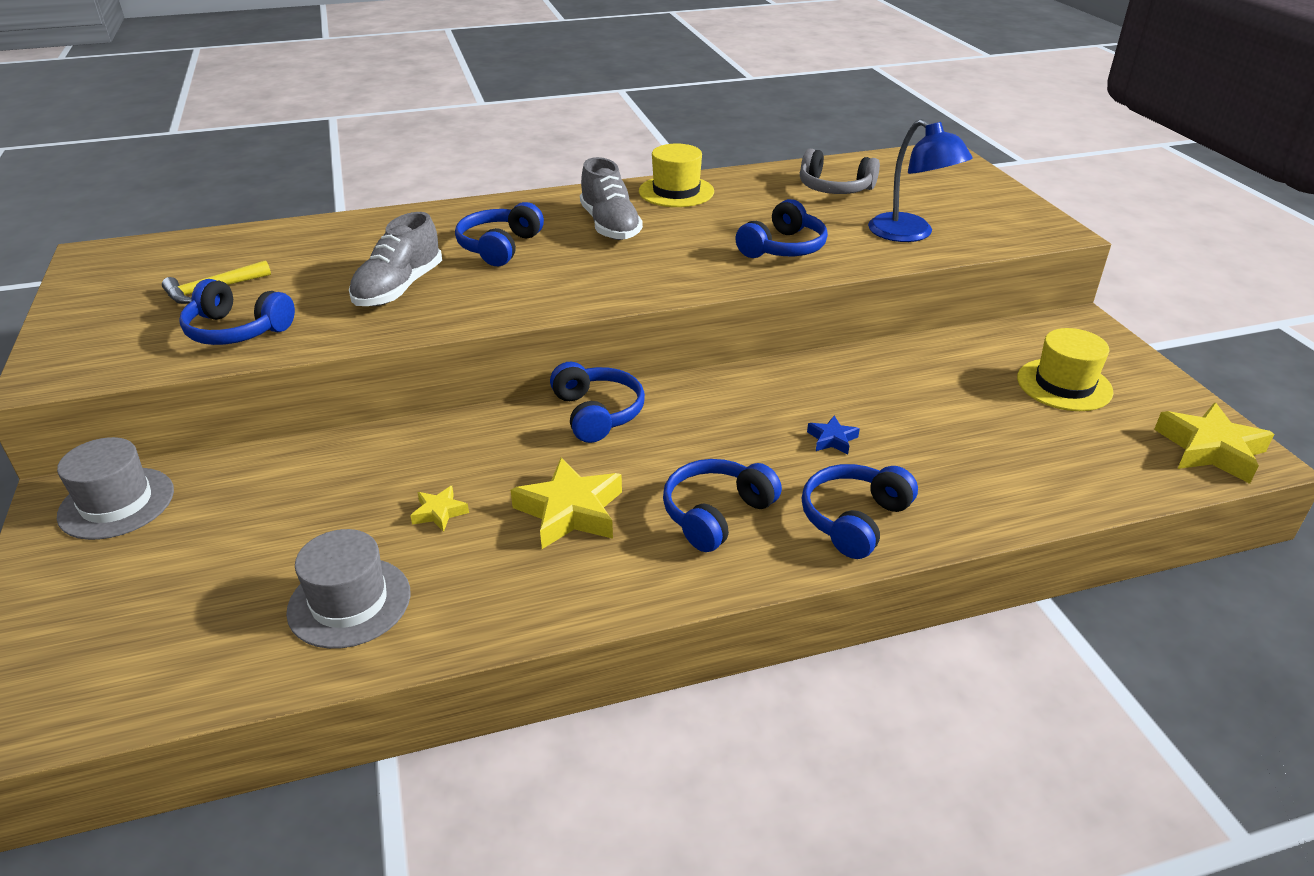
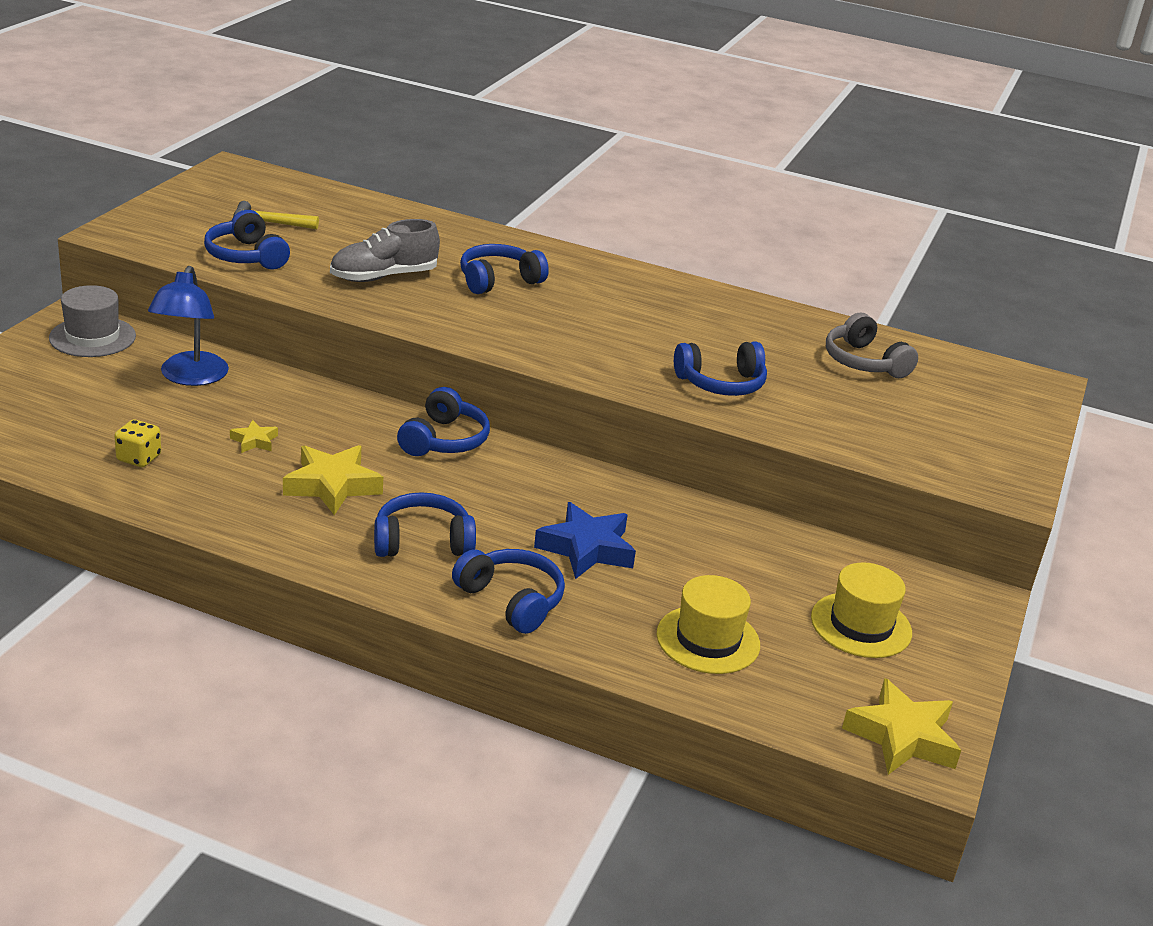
camera: 35 degrees right, 5 degrees down
grey hat [286,529,411,649] -> yellow dice [114,419,161,467]
grey shoe [580,157,643,240] -> none
yellow hat [639,144,714,207] -> yellow hat moved to [656,575,760,674]
blue headphones [802,464,918,559] -> blue headphones turned 60 degrees clockwise [452,549,565,634]
blue star [807,416,860,454] -> blue star [534,502,636,579], size x1.99
blue lamp [868,119,973,242] -> blue lamp moved to [148,266,229,386]

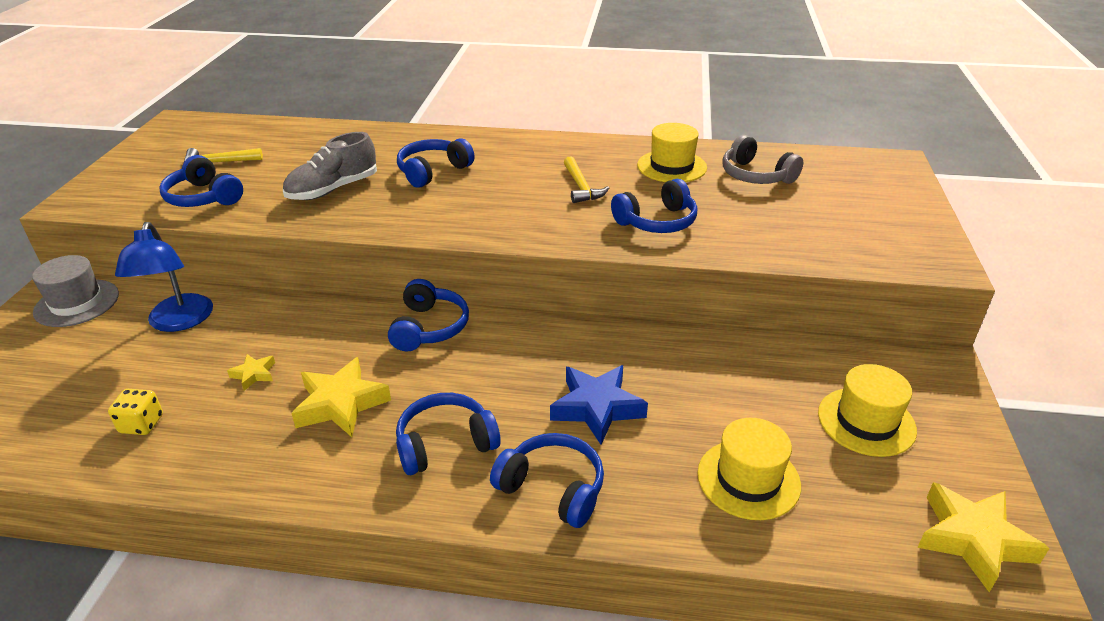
camera: 10 degrees left, 5 degrees up
none -> yellow hammer [564,156,609,203]
none -> yellow hat [637,123,707,182]

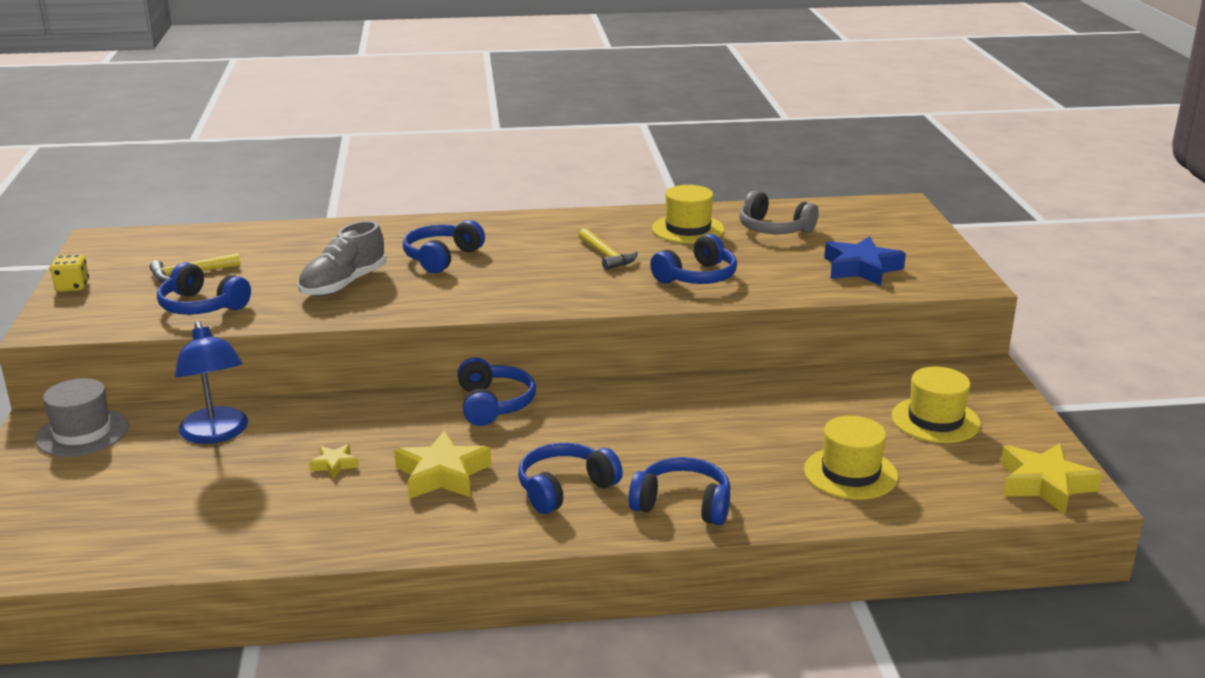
camera: 15 degrees left, 10 degrees down
yellow dice [108,389,163,435] -> yellow dice moved to [50,255,89,292]
blue star [550,365,648,445] -> blue star moved to [824,236,906,286]

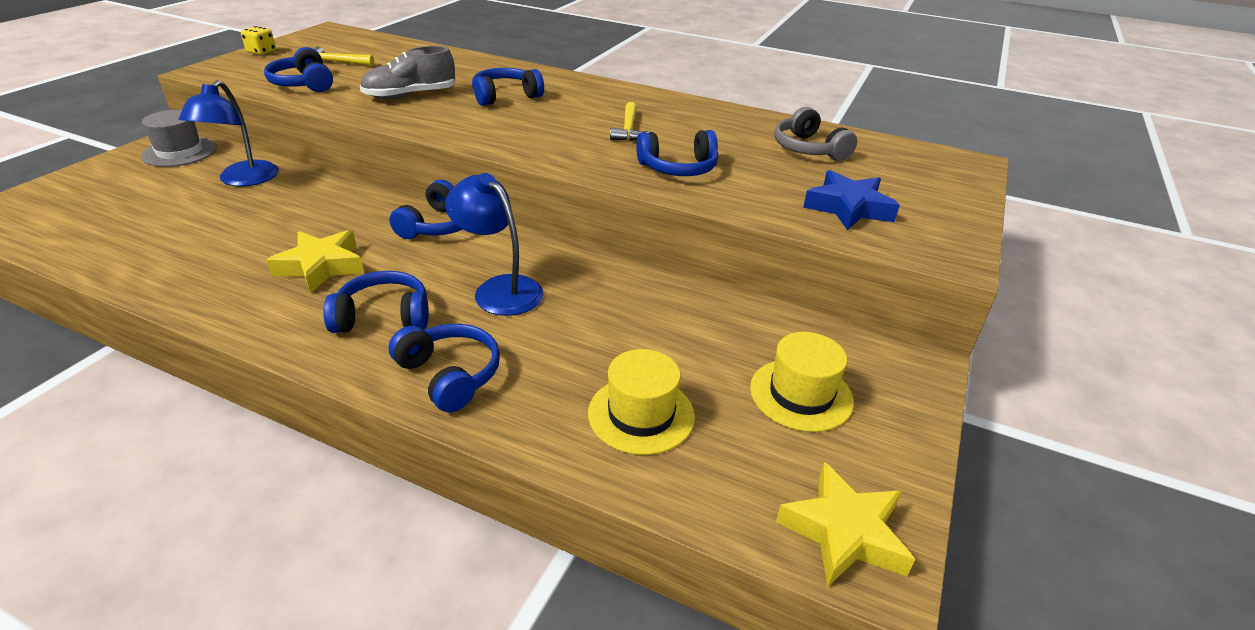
camera: 30 degrees right, 10 degrees up
yellow star [309,444,359,479] -> none
yellow hat [652,185,725,243] -> none
none -> blue lamp [445,173,544,316]

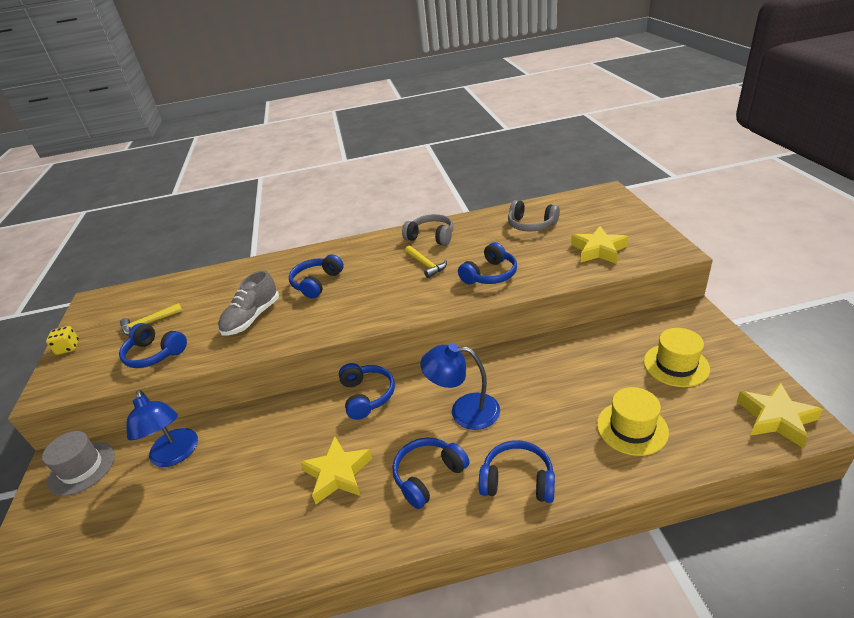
camera: 30 degrees left, 0 degrees up
blue star [803,170,900,230] -> yellow star [571,226,629,264]
none -> grey headphones [402,214,453,245]

